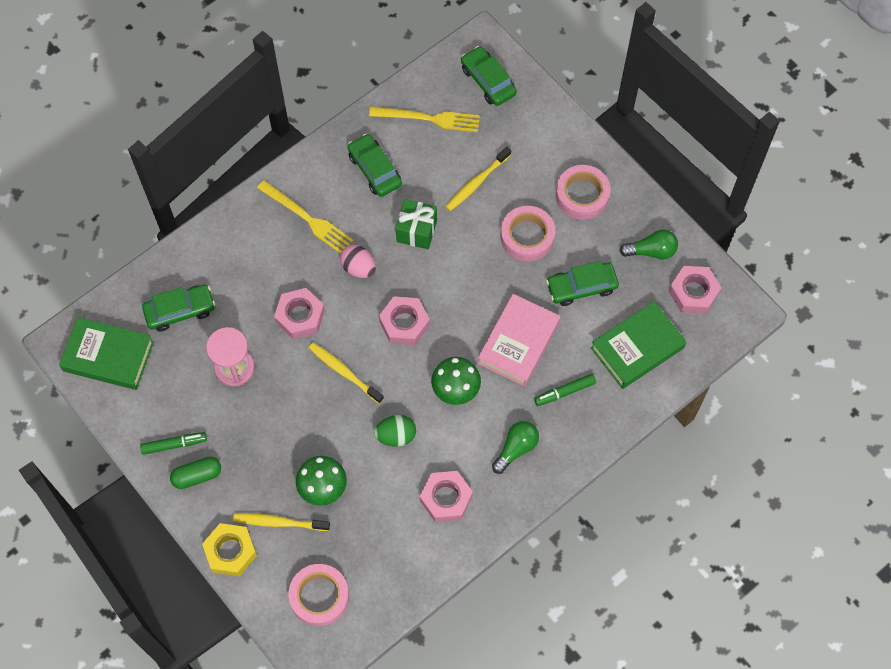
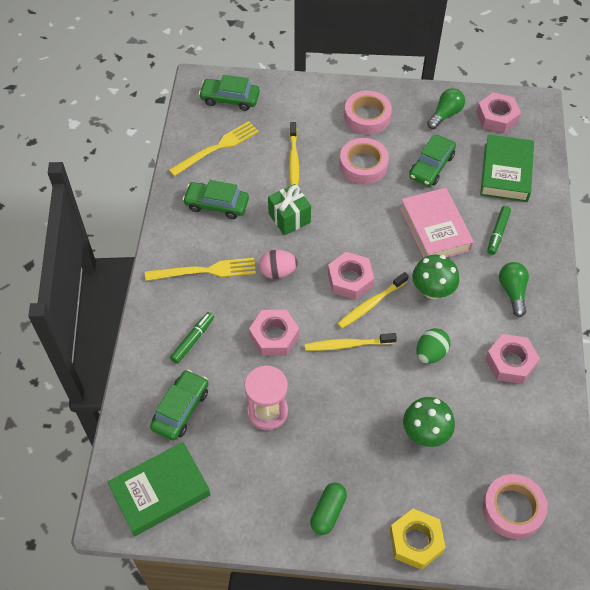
camera: 45 degrees left, 10 degrees down
green marker [140,432,207,455] -> green marker moved to [170,312,214,364]
yellow toothbrush [233,513,330,531] -> yellow toothbrush moved to [337,272,409,329]

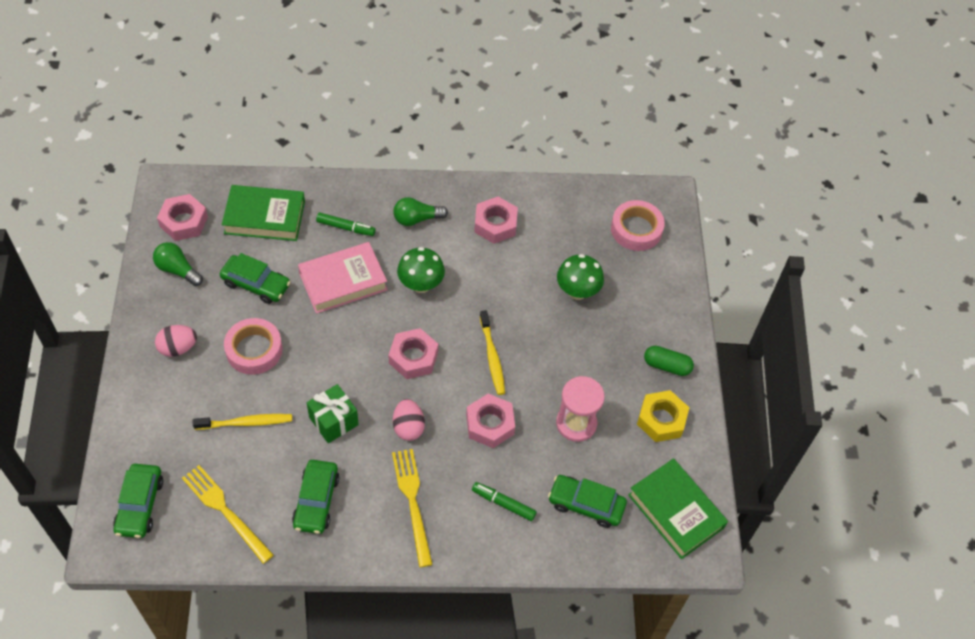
camera: 100 degrees left, 0 degrees up
yellow toothbrush [337,272,409,329] -> none
pink tape [344,91,392,135] -> pink egg [155,325,197,357]
yellow nut [390,509,446,570] -> yellow nut moved to [637,390,689,442]
green egg [416,328,450,364] -> none

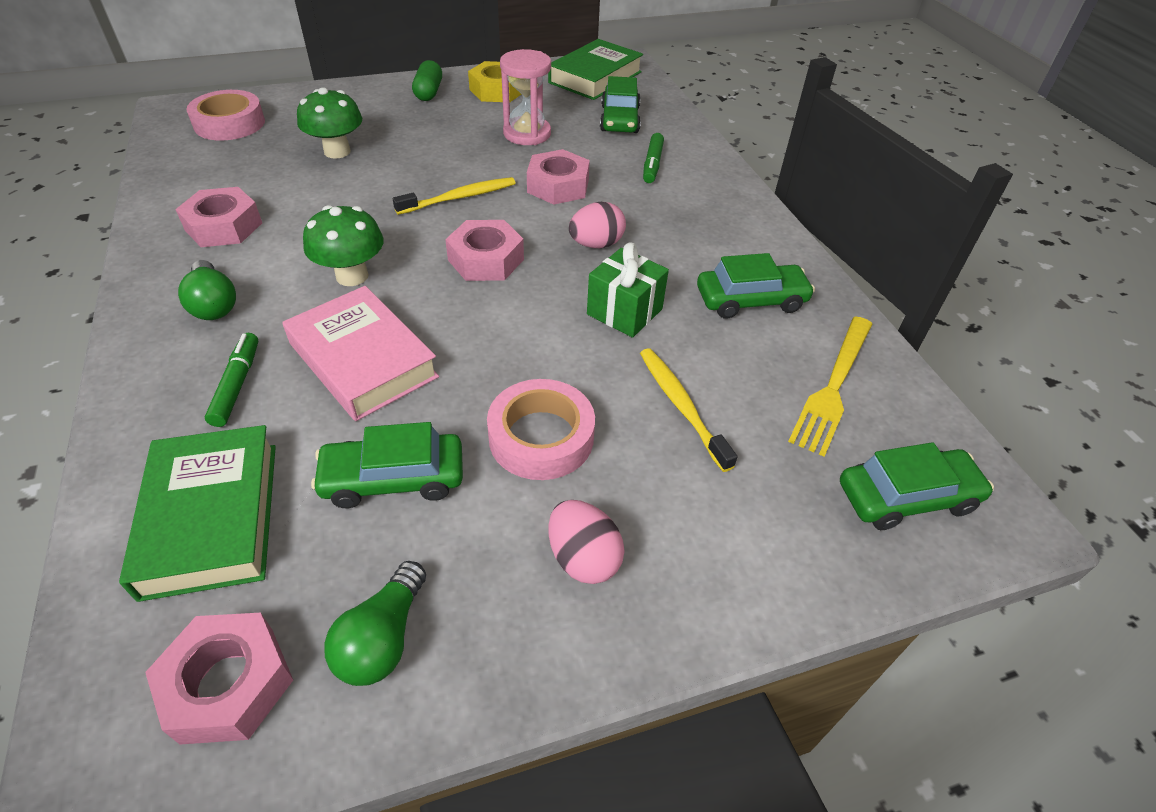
camera: 105 degrees left, 10 degrees down
green car [220,253,291,304] -> green car turned 105 degrees counterclockwise [311,422,463,508]
yellow fork [392,449,433,567] -> none

